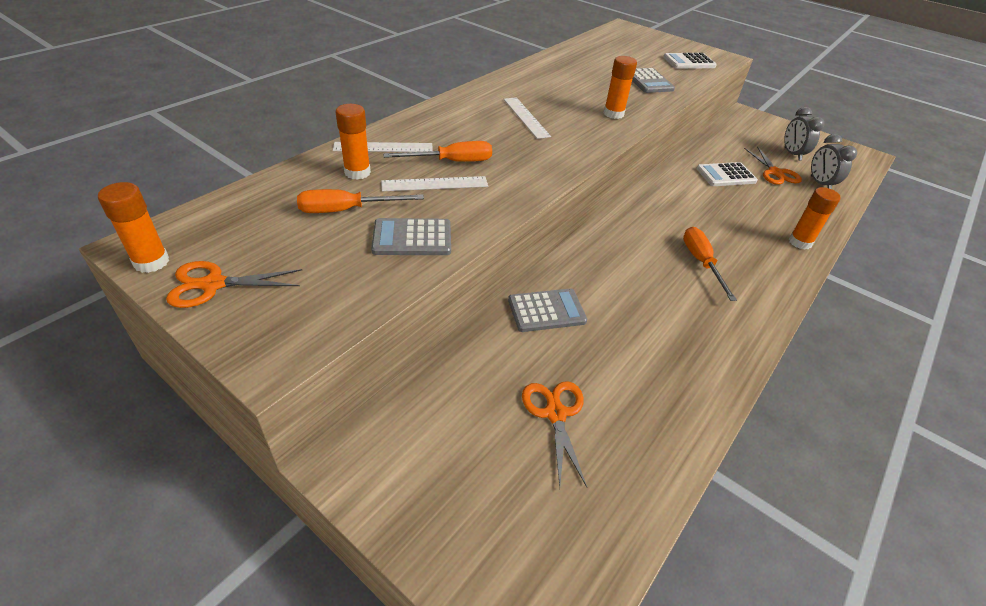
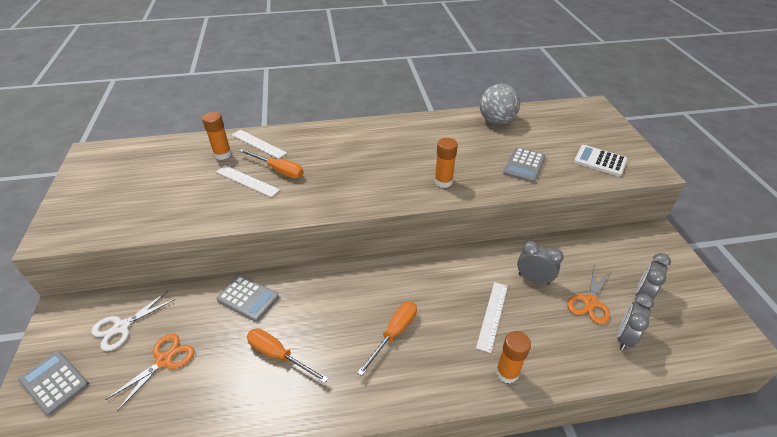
camera: 45 degrees right, 0 degrees up
orange glue stick [98,182,169,273] -> none
orange scissors [166,261,302,308] -> none
orange screwdriver [297,189,424,213] -> orange screwdriver moved to [247,328,328,383]
grey calculator [371,218,451,255] -> grey calculator moved to [18,351,89,416]
white ruler [504,97,551,139] -> white ruler moved to [476,282,508,353]
white calculator [696,162,758,186] -> grey clock [517,241,564,285]
none -> white scissors [91,291,176,351]
none -> grey ball [480,84,520,125]

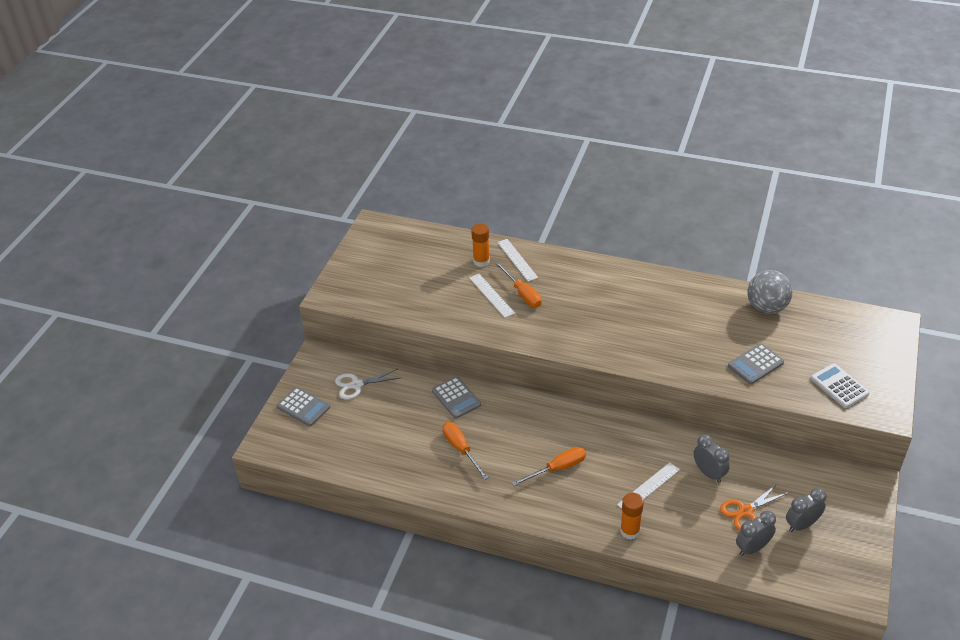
camera: 30 degrees right, 0 degrees up
grey calculator [18,351,89,416] -> grey calculator turned 150 degrees clockwise [277,387,330,426]
orange scissors [105,334,194,411] -> none
orange glue stick [434,138,458,188] -> none

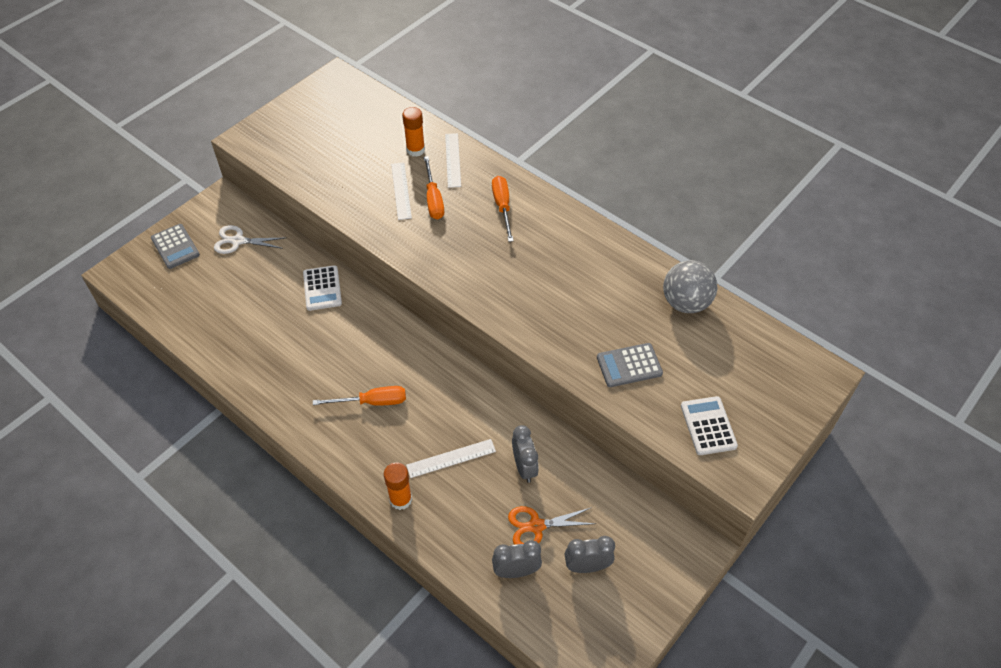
camera: 20 degrees right, 10 degrees up
grey calculator [432,376,481,419] -> white calculator [303,265,342,311]
orange screwdriver [443,422,489,480] -> orange screwdriver moved to [492,176,514,242]

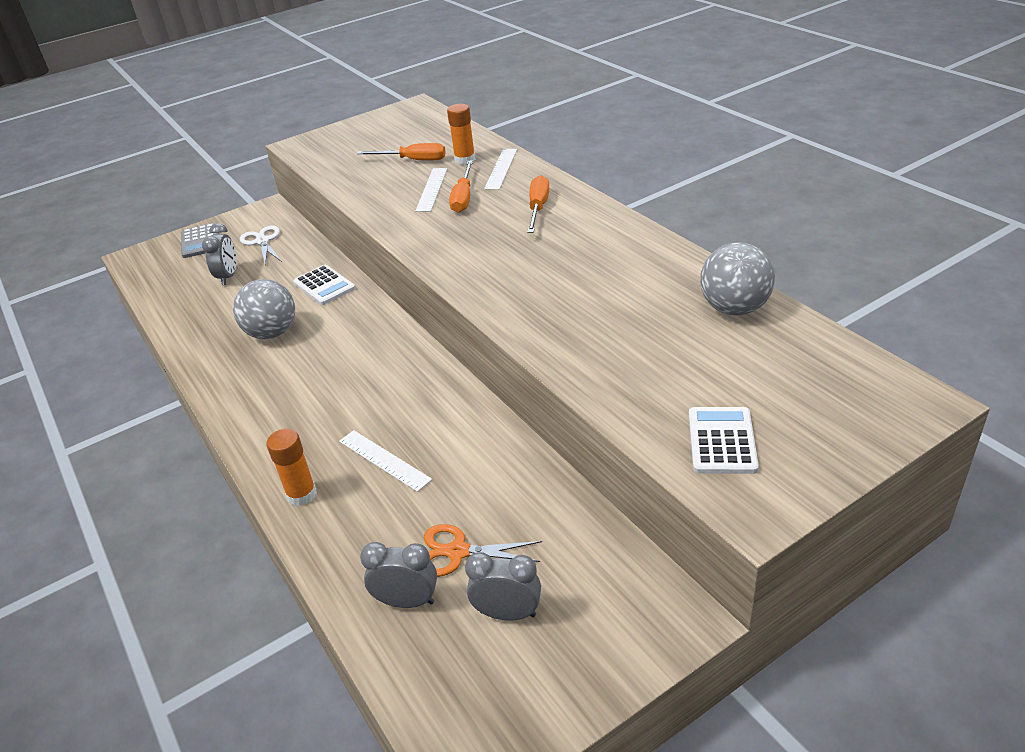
camera: 20 degrees right, 15 degrees down
white scissors [214,225,284,254] -> white scissors turned 45 degrees clockwise [240,225,282,264]
white calculator [303,265,342,311] -> white calculator turned 45 degrees counterclockwise [293,265,355,305]
orange screwdriver [313,386,406,406] -> orange screwdriver moved to [357,143,446,161]
white ruler [406,439,496,478] -> white ruler turned 45 degrees clockwise [339,430,432,492]
grey clock [512,425,539,483] -> grey clock moved to [202,223,236,285]
grey calculator [597,343,663,387] -> none
none -> grey ball [233,279,295,339]

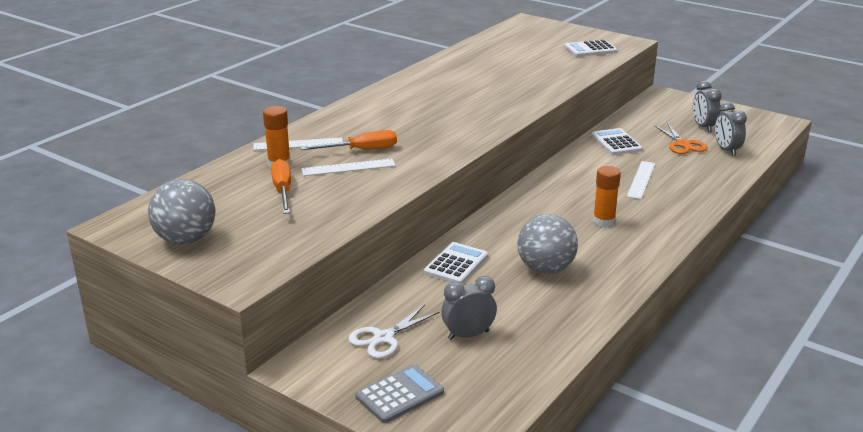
camera: 115 degrees left, 10 degrees down
orange glue stick [266,429,317,506] -> orange glue stick moved to [593,166,621,227]
orange screwdriver [527,175,550,233] -> none
grey ball [700,242,775,316] -> grey ball moved to [148,179,216,244]
none -> white calculator [592,128,643,155]

